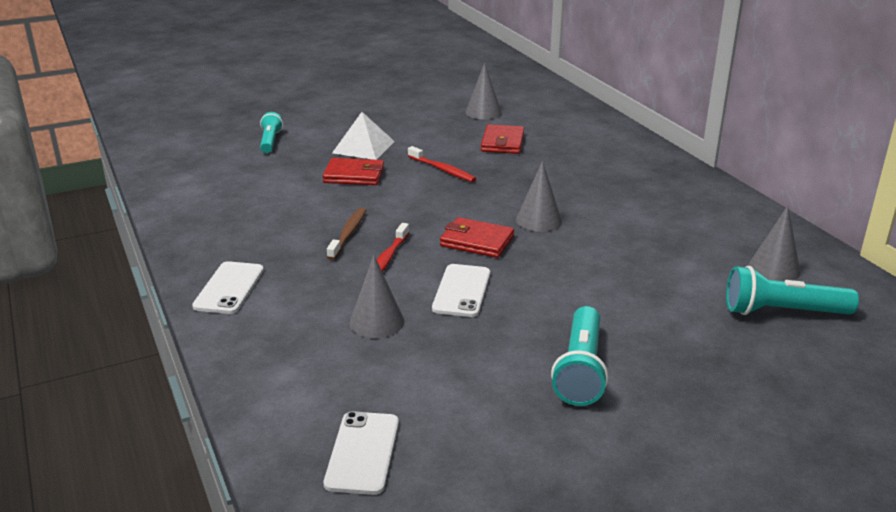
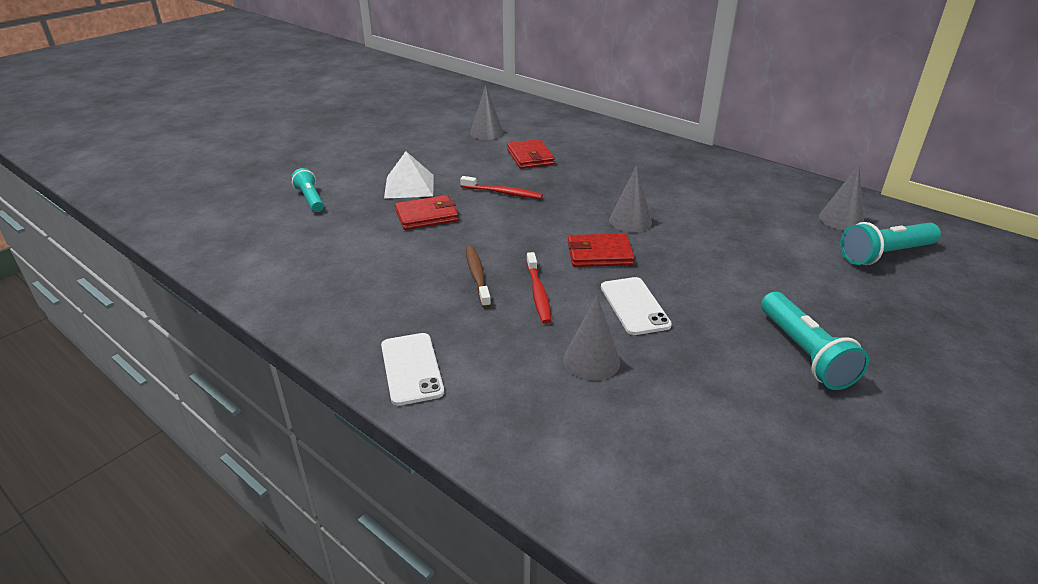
camera: 25 degrees left, 5 degrees up
white phone [324,411,399,495] -> none

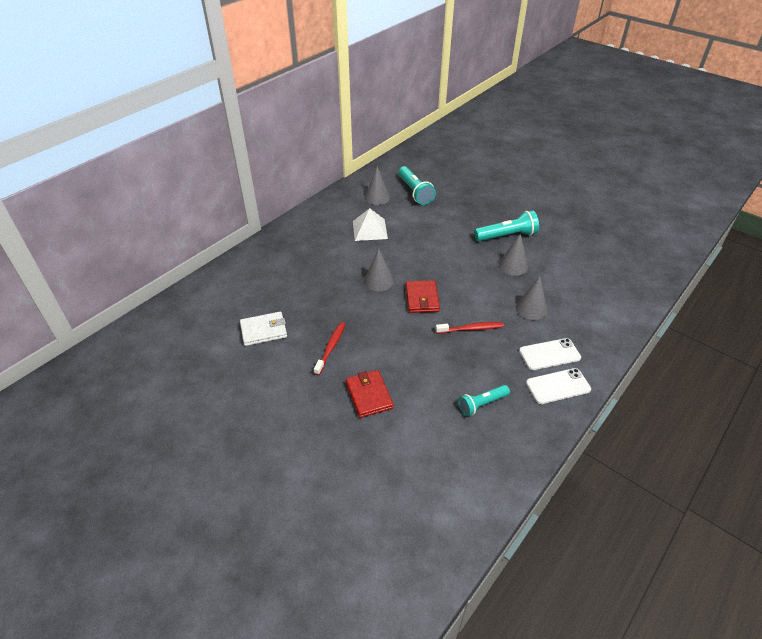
camera: 90 degrees left, 10 degrees up
turquoise flashlight [291,168,324,212] -> turquoise flashlight moved to [458,385,510,416]
white pyramid [384,151,434,199] -> white pyramid moved to [353,208,388,241]
brown toothbrush [466,246,491,308] -> none
grey cone [470,85,504,140] -> grey cone moved to [499,233,528,276]
red wallet [507,139,555,169] -> white wallet [240,312,287,346]
white phone [601,277,672,335] -> white phone moved to [519,338,581,370]

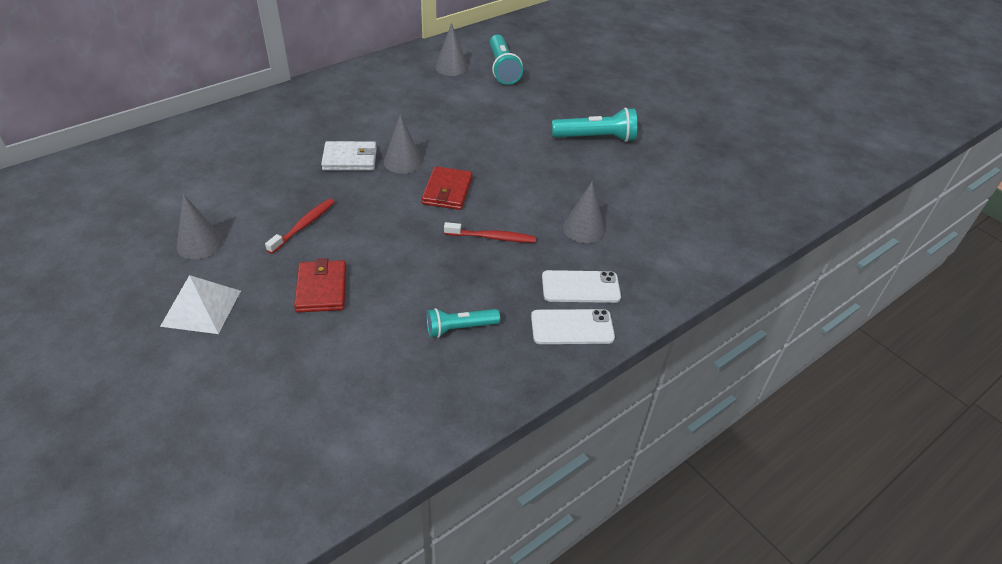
camera: 10 degrees right, 0 degrees up
white wallet [240,312,287,346] -> white wallet moved to [321,141,377,170]
white pyramid [353,208,388,241] -> white pyramid moved to [160,275,241,334]
grey cone [499,233,528,276] -> grey cone moved to [177,194,224,259]

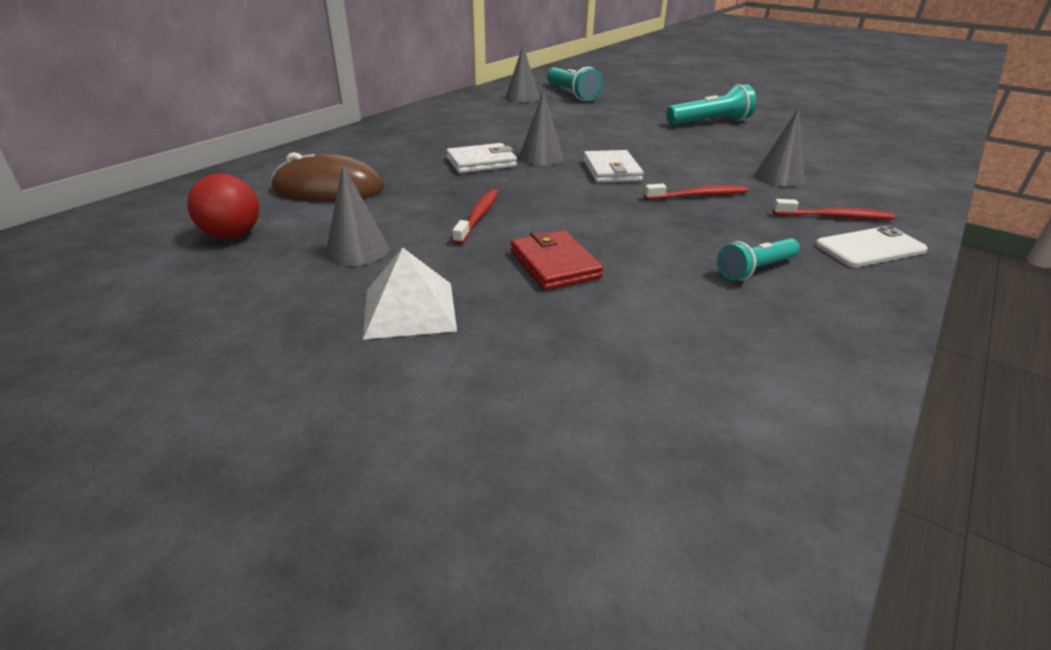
camera: 15 degrees left, 10 degrees down
red wallet [422,166,472,210] -> white wallet [583,150,644,183]
white phone [542,270,621,303] -> red toothbrush [773,199,895,219]
none -> red ball [187,173,259,239]
none -> brown mouse [271,152,384,202]

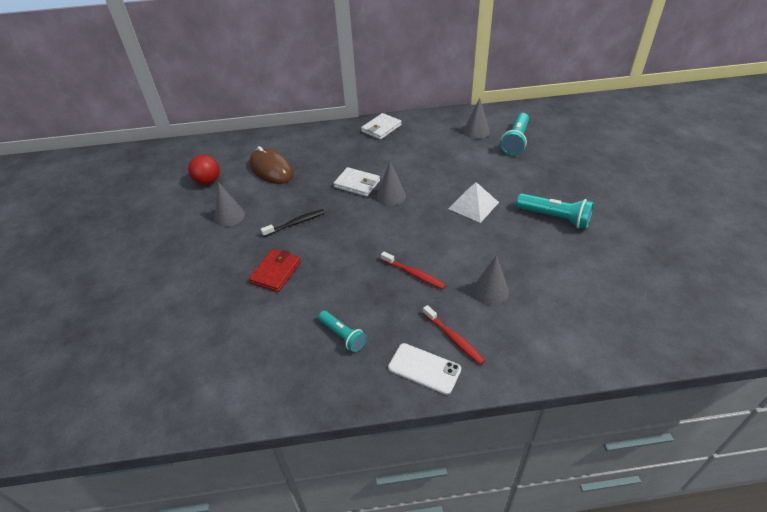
camera: 50 degrees right, 10 degrees up
white pyramid [363,247,457,340] -> white pyramid moved to [448,182,499,223]
red toothbrush [453,189,498,245] -> black toothbrush [261,209,325,237]
white wallet [583,150,644,183] -> white wallet moved to [361,113,402,140]
turquoise flashlight [717,238,800,281] -> turquoise flashlight turned 150 degrees counterclockwise [318,311,367,352]

